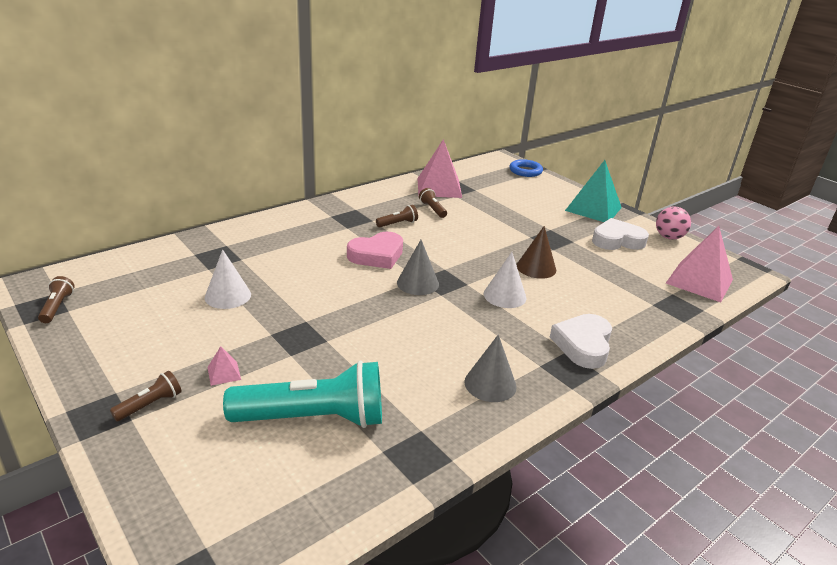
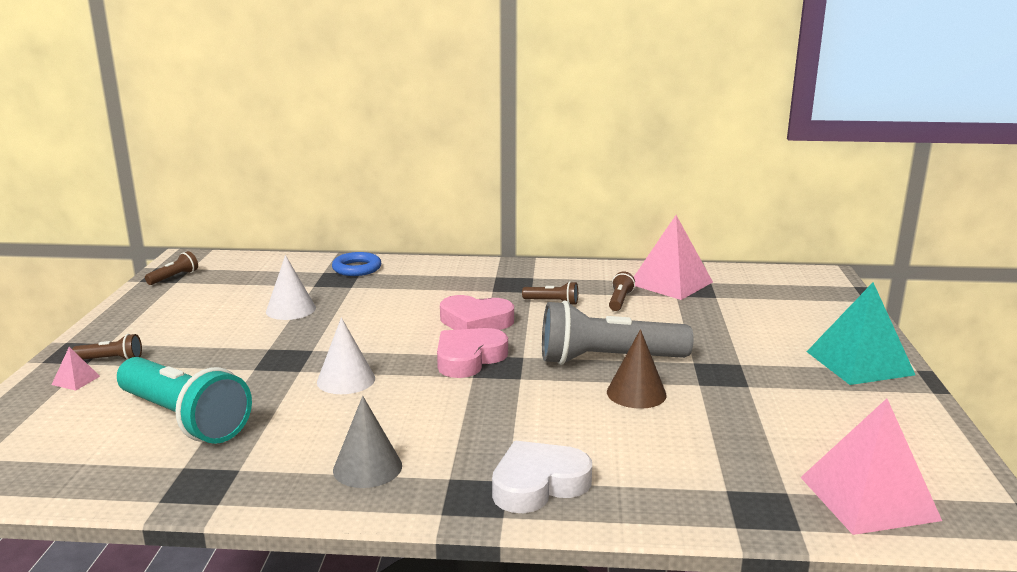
camera: 45 degrees right, 10 degrees down
pink pyramid [208,346,241,386] -> pink pyramid moved to [51,347,100,391]
grey cone [397,240,439,295] -> pink heart [437,328,508,378]
white cone [484,252,526,308] -> white cone moved to [317,317,375,394]
blue ring [509,159,543,177] -> blue ring moved to [332,252,381,276]
white heart [592,218,649,250] -> none
pink ball [656,207,691,240] -> none
none -> grey flashlight [542,301,694,365]

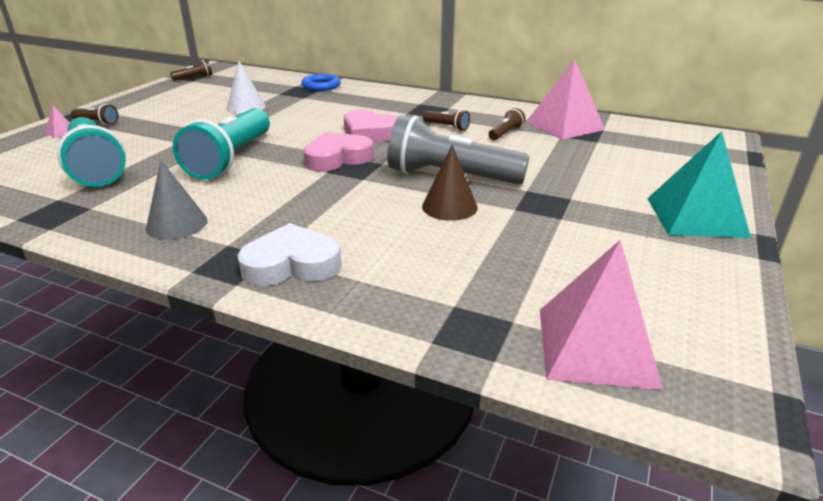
camera: 20 degrees right, 10 degrees up
white cone [317,317,375,394] -> turquoise flashlight [173,108,270,180]

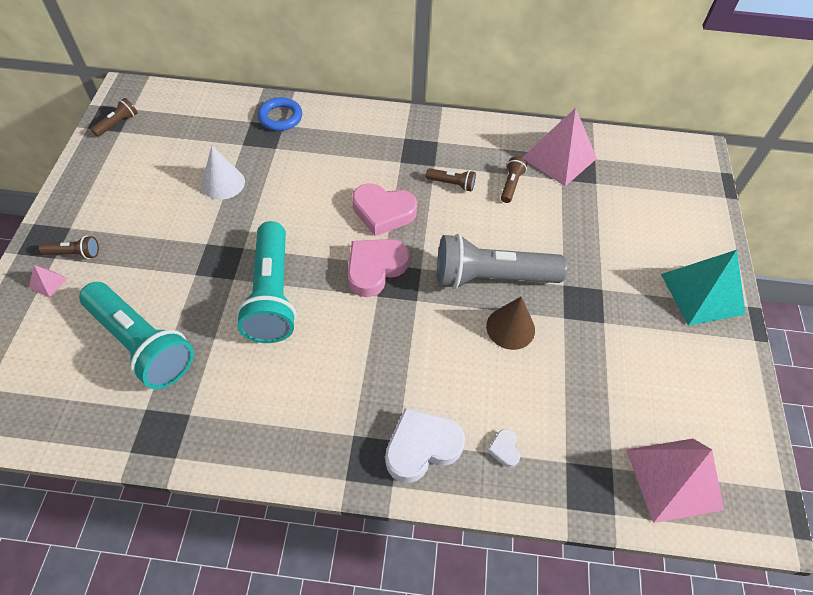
camera: 20 degrees left, 25 degrees up
grey cone [146,160,207,240] -> none
none -> white heart [487,429,520,468]

